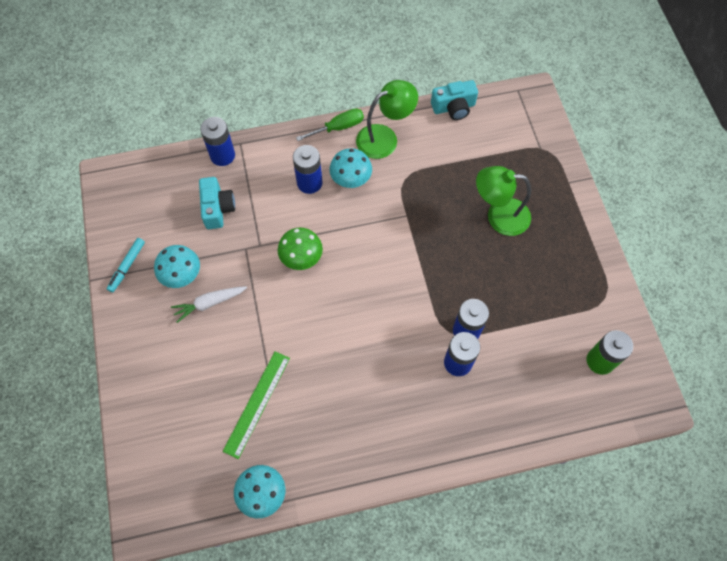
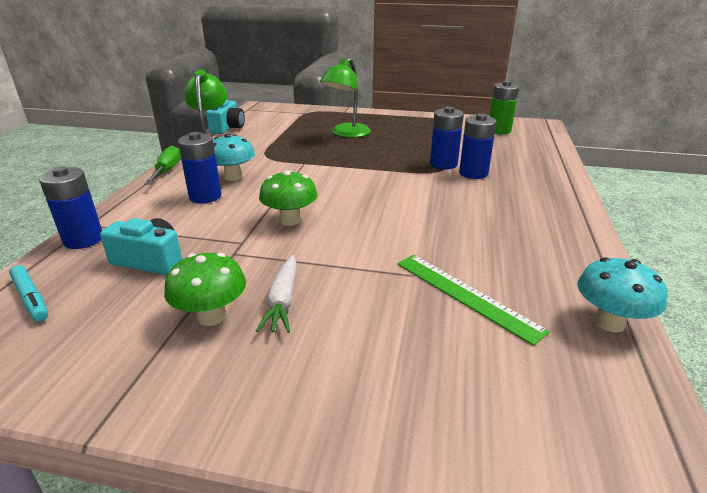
camera: 65 degrees left, 35 degrees down
turquoise marker [107,238,145,292] -> turquoise marker moved to [9,265,48,322]
turquoise mushroom [154,245,200,288] -> green mushroom [164,253,246,326]

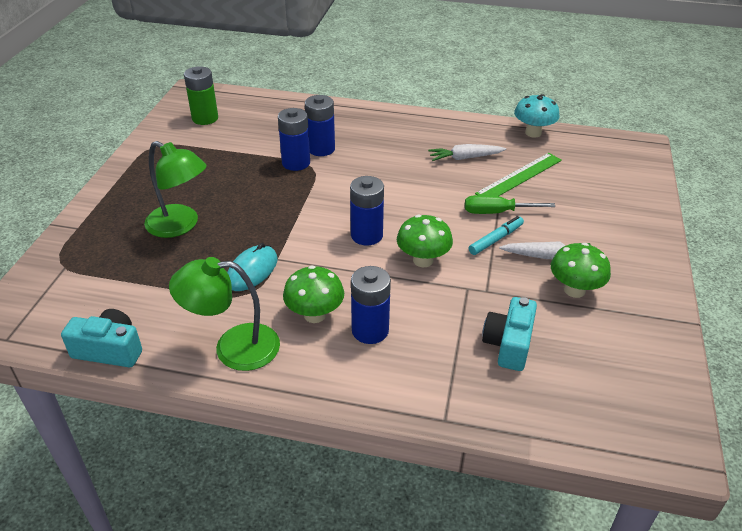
camera: 90 degrees left, 10 degrees up
turquoise marker [9,265,48,322] -> turquoise marker moved to [469,216,524,255]
blue battery [39,166,102,249] -> blue battery moved to [350,176,384,245]
green screwdriver [144,146,181,185] -> green screwdriver moved to [465,195,555,214]
turquoise mushroom [213,134,255,181] -> green mushroom [283,265,344,323]
none -> turquoise mouse [227,243,277,291]
none -> white carrot [428,144,506,161]

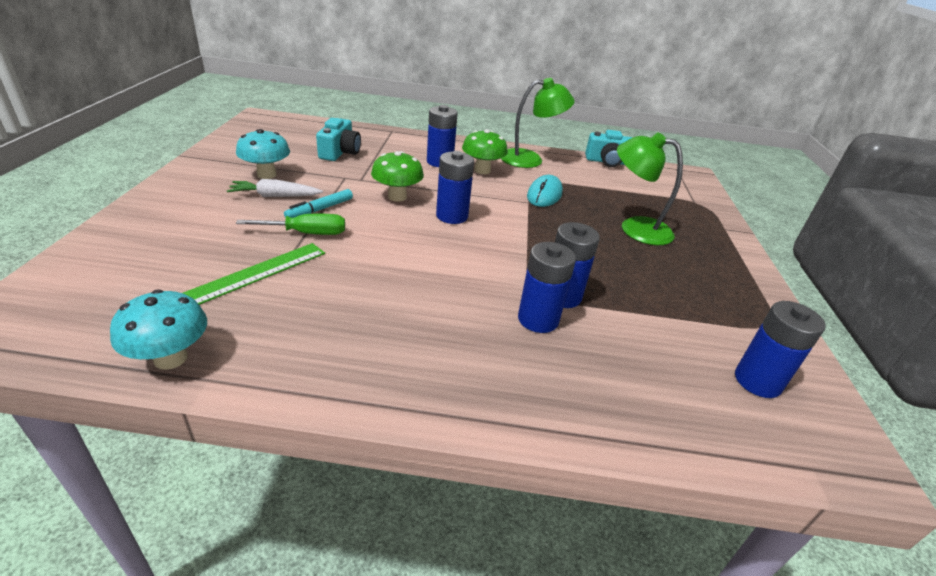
camera: 170 degrees right, 5 degrees down
green battery [184,66,218,125] -> blue battery [735,301,826,398]
white carrot [428,144,506,161] -> none
green mushroom [551,243,611,298] -> turquoise mushroom [236,129,290,179]

